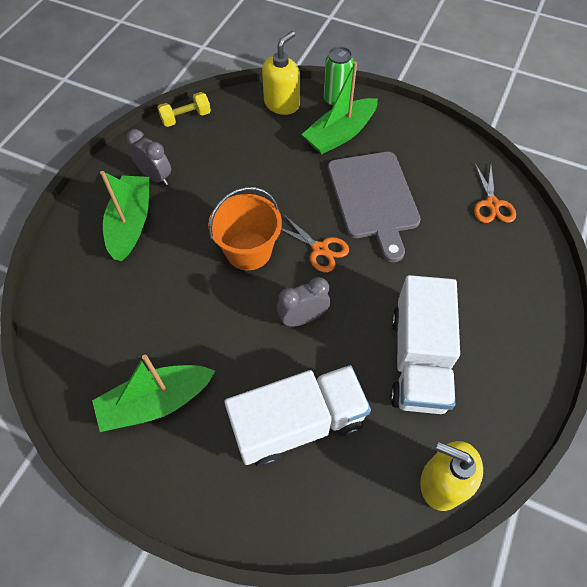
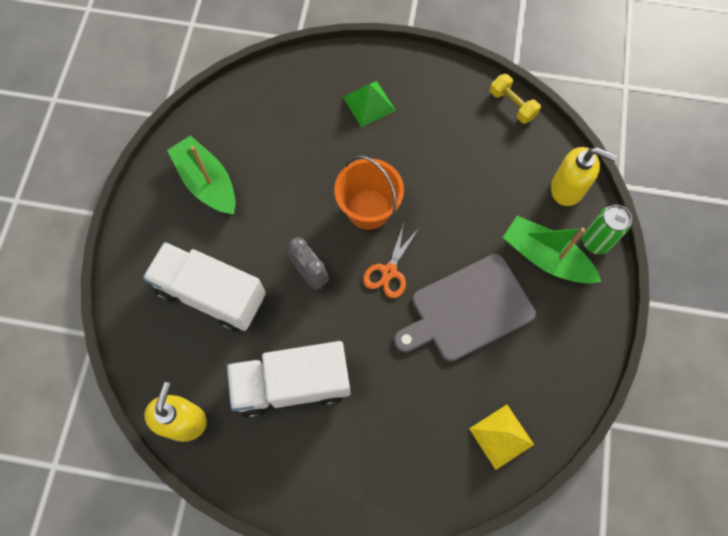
camera: 75 degrees right, 10 degrees up
green boat [100,171,149,261] -> green pyramid [343,81,396,127]
grey clock [126,129,171,185] -> none
white truck [224,365,371,467] -> white truck turned 150 degrees clockwise [143,242,266,332]
orange scissors [474,164,516,223] -> yellow pyramid [469,405,534,470]

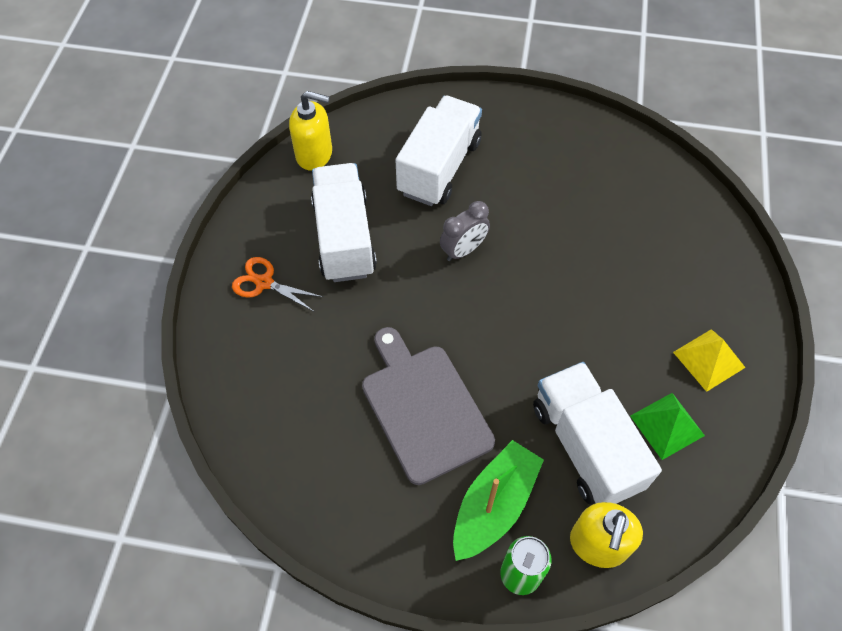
camera: 90 degrees right, 10 degrees down
green boat [167,135,236,215] -> none
orange bucket [334,155,404,230] -> none
green pyramid [343,81,396,127] -> green pyramid moved to [630,393,705,460]
orange scissors [363,222,419,298] -> orange scissors moved to [232,257,323,311]
yellow pyramid [469,405,534,470] -> yellow pyramid moved to [673,329,746,392]
yellow dumbbell [490,74,541,124] -> none
none -> white truck [533,362,662,504]

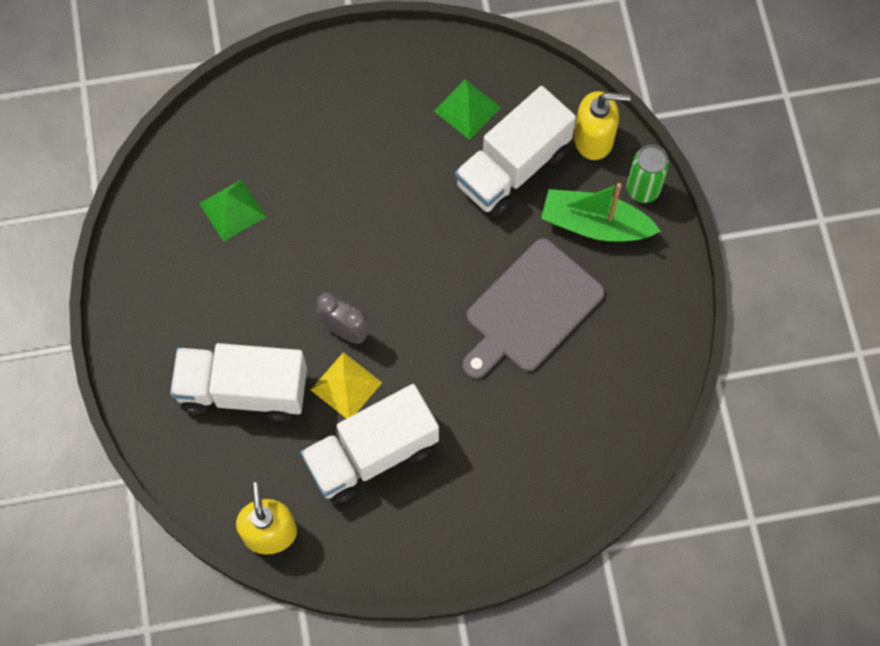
camera: 110 degrees left, 10 degrees up
orange scissors [232,257,323,311] -> none
yellow pyramid [673,329,746,392] -> yellow pyramid moved to [311,352,382,419]
none -> green pyramid [199,179,266,242]

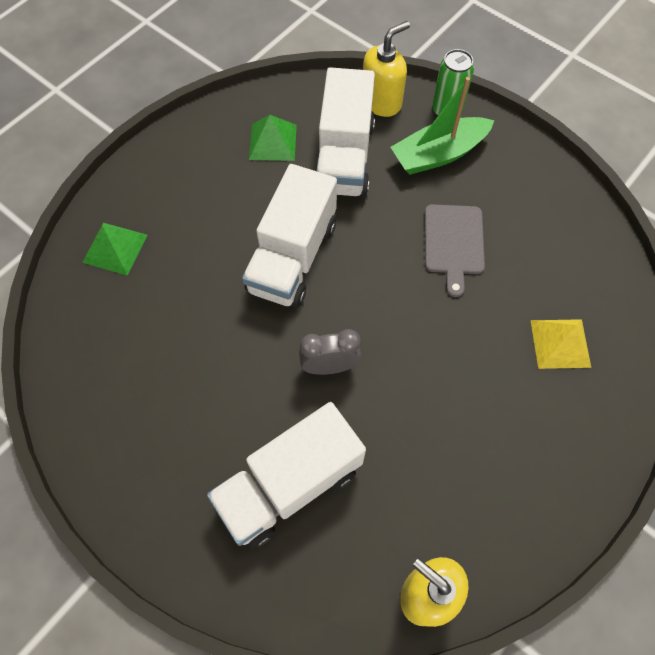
camera: 40 degrees left, 5 degrees down
green pyramid [199,179,266,242] -> green pyramid moved to [82,223,148,276]
white truck [300,384,439,504] -> white truck moved to [242,164,337,308]
yellow pyramid [311,352,382,419] -> yellow pyramid moved to [530,319,591,369]
grey cutting board [462,238,605,379] -> grey cutting board [425,204,485,297], size x0.66

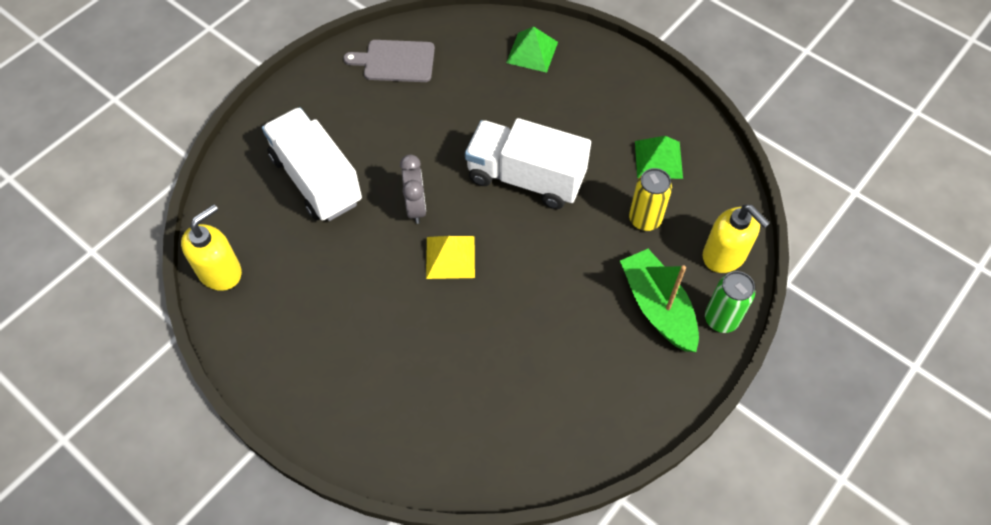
camera: 90 degrees right, 5 degrees down
white truck [315,67,375,198] -> yellow can [629,168,672,231]
grey cutting board [425,204,485,297] -> grey cutting board moved to [343,40,435,82]
yellow pyramid [530,319,591,369] -> yellow pyramid moved to [426,236,475,279]

